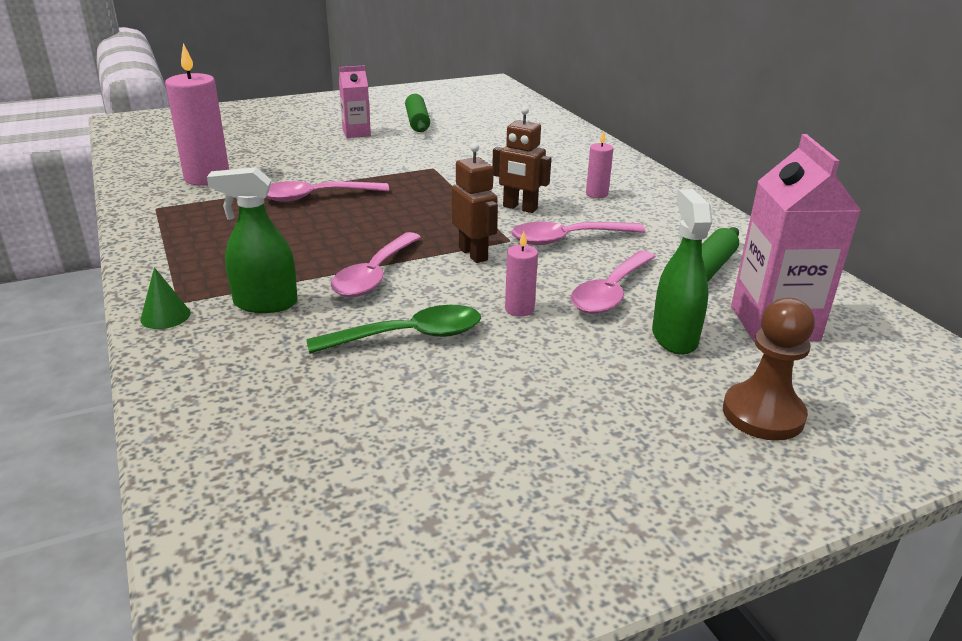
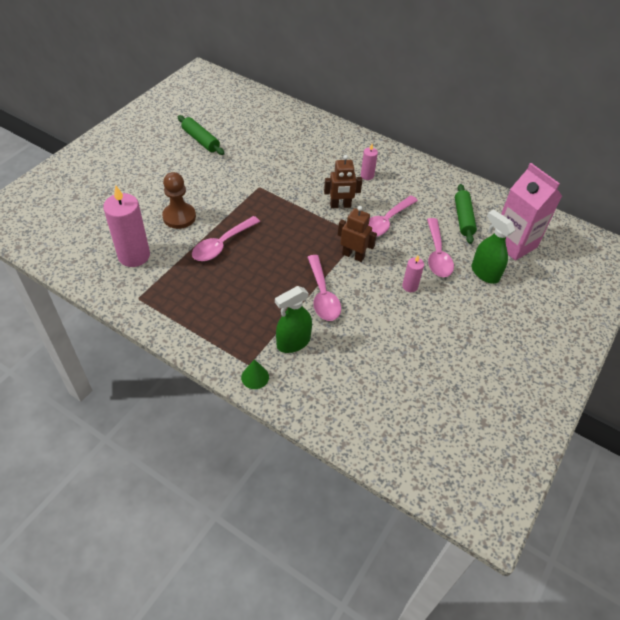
camera: 35 degrees left, 20 degrees up
green spoon [306,305,481,354] -> none
pink carton [339,65,371,138] -> none
brown pawn [723,298,815,441] -> brown pawn moved to [162,172,196,229]

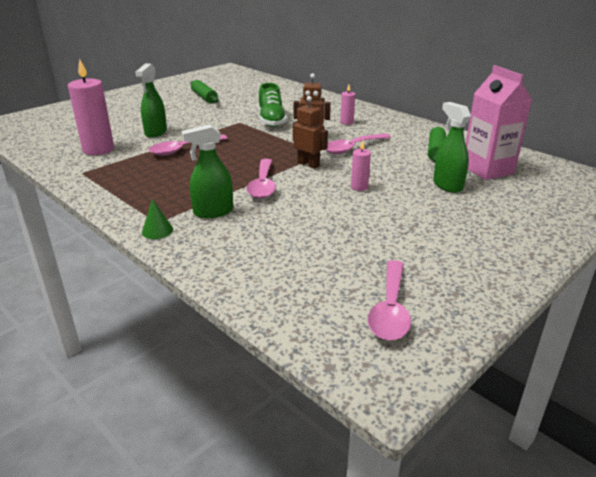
camera: 15 degrees right, 20 degrees down
brown pawn [162,172,196,229] -> green spray bottle [135,63,167,138]
pink spoon [427,218,454,277] -> pink spoon moved to [368,260,411,340]
none -> green shoe [258,83,287,127]

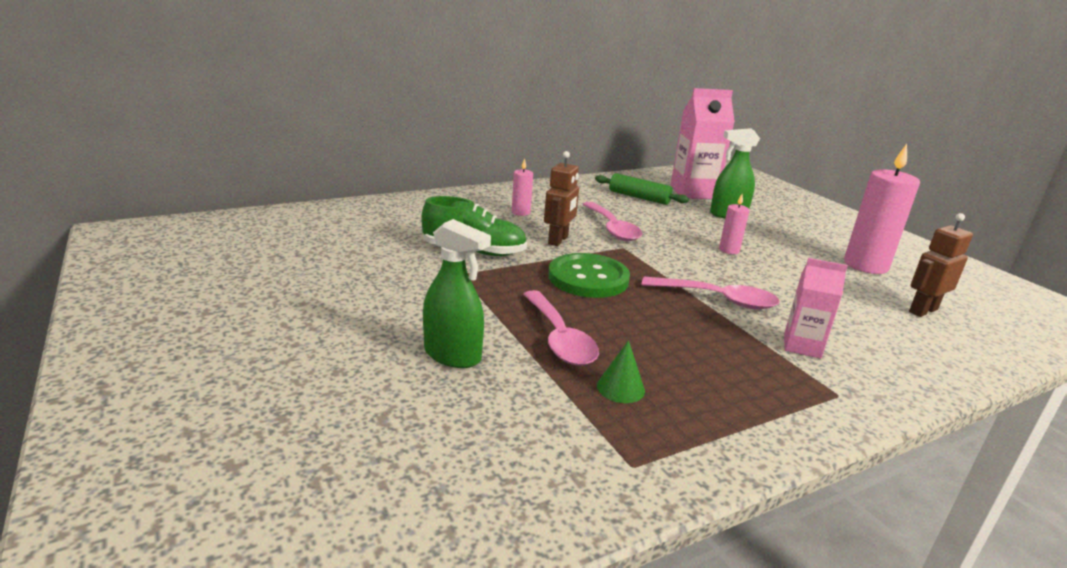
camera: 75 degrees left, 5 degrees down
pink candle [68,59,114,155] -> pink candle moved to [844,144,920,274]
green cone [142,199,173,239] -> green cone moved to [597,340,645,403]
green spray bottle [182,124,233,218] -> pink carton [784,258,848,359]
green rolling pin [191,80,219,103] -> none
brown robot [293,96,328,169] -> brown robot moved to [909,213,973,317]
pink spoon [368,260,411,340] -> none
none -> green button [548,253,630,298]

